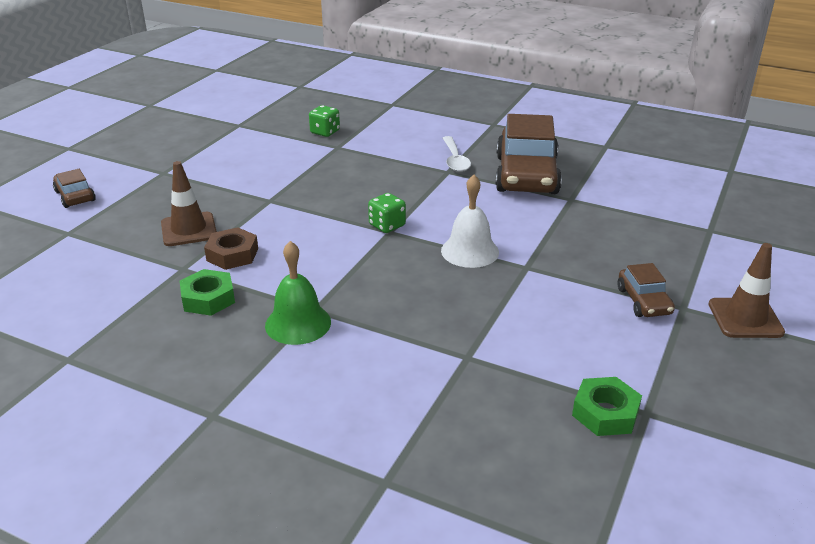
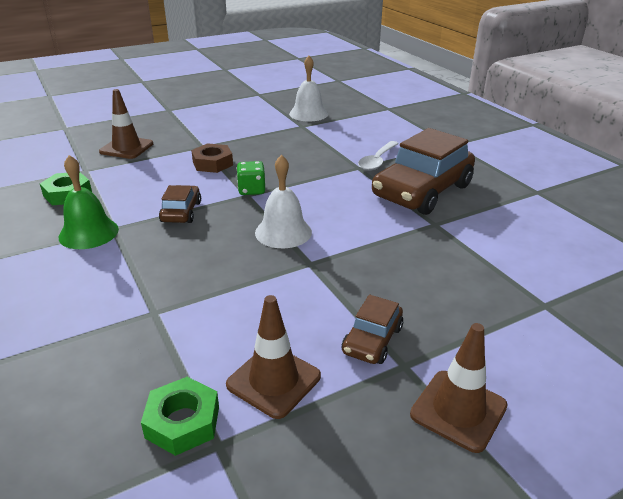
camera: 35 degrees right, 0 degrees up
brown car [53,169,96,208] -> brown car moved to [159,185,201,223]
brown nut [204,227,258,270] -> brown nut moved to [191,143,233,173]
green dice [309,105,340,137] -> white bell [289,56,328,122]
none -> brown traffic cone [226,295,321,419]

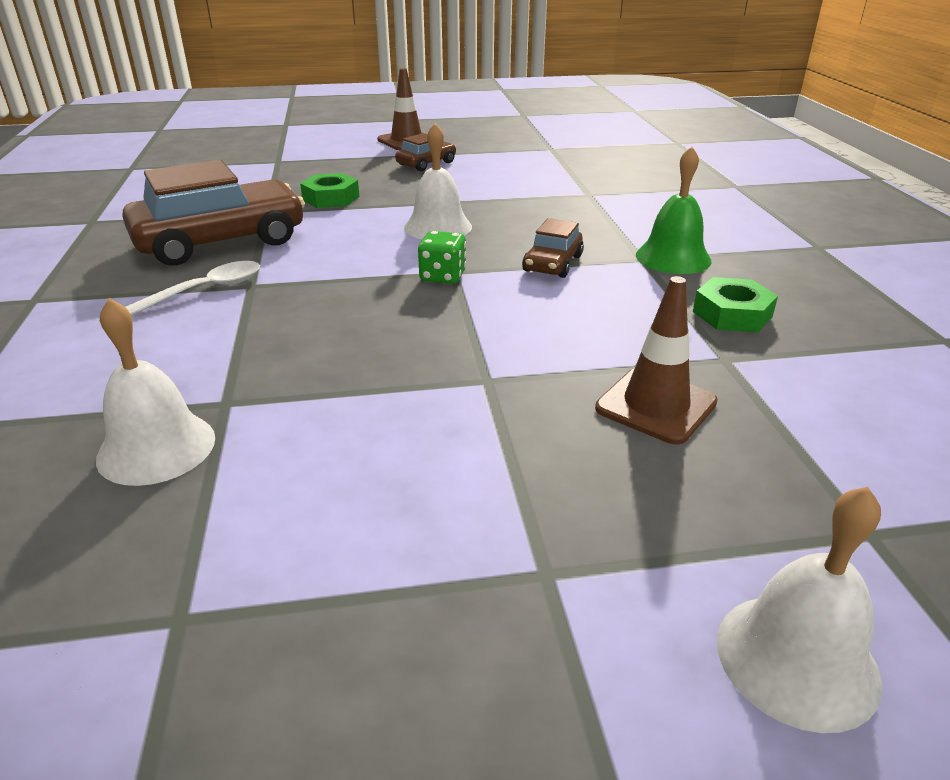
camera: 160 degrees left, 0 degrees up
green nut [141,377,219,456] -> green nut moved to [300,173,359,208]
brown nut [191,143,233,173] -> none
brown traffic cone [226,295,321,419] -> none
none -> white bell [717,486,882,733]

